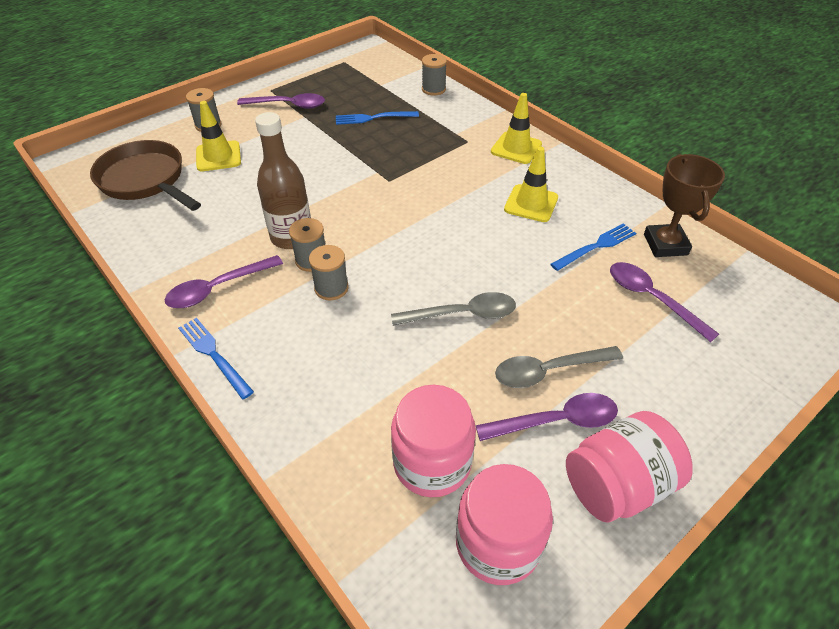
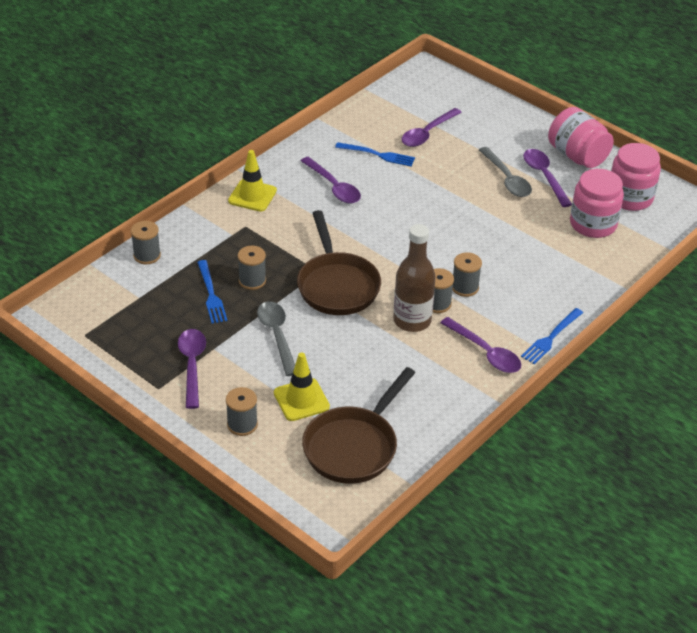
camera: 100 degrees left, 5 degrees down
grey spoon [391,292,516,326] -> grey spoon moved to [257,301,295,376]
yellow traffic cone [504,147,558,222] -> purple spoon [301,157,361,203]
blue fork [551,223,636,271] -> blue fork turned 150 degrees clockwise [335,142,415,167]
brown trophy [644,154,725,257] -> none
none -> grey spool [238,246,266,290]
none -> brown pan [297,210,381,315]

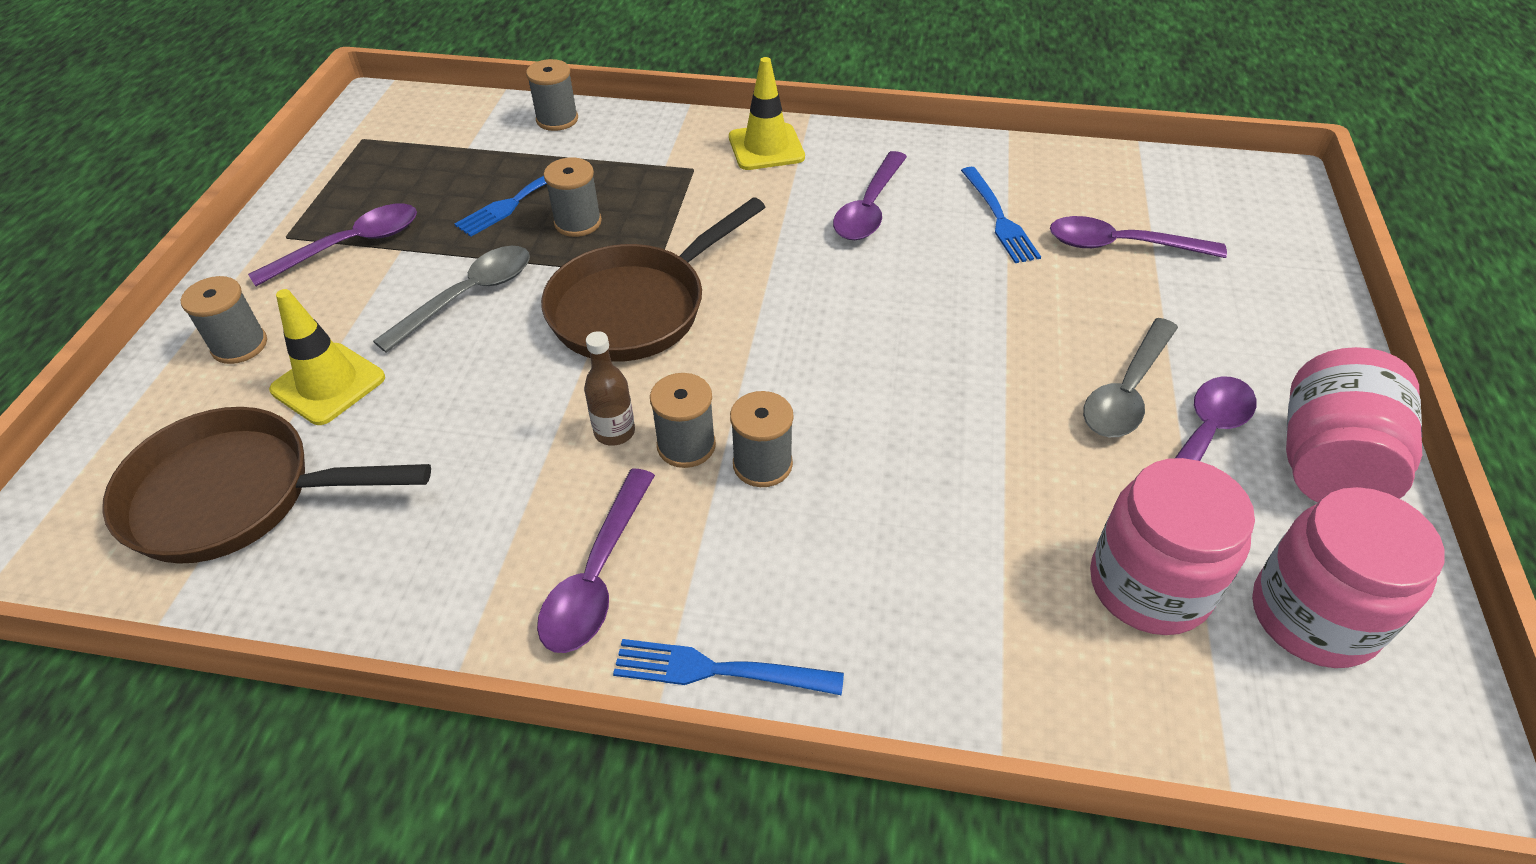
camera: 60 degrees right, 5 degrees up
brown bottle [393,224,436,332] -> brown bottle [584,331,635,446], size x0.53

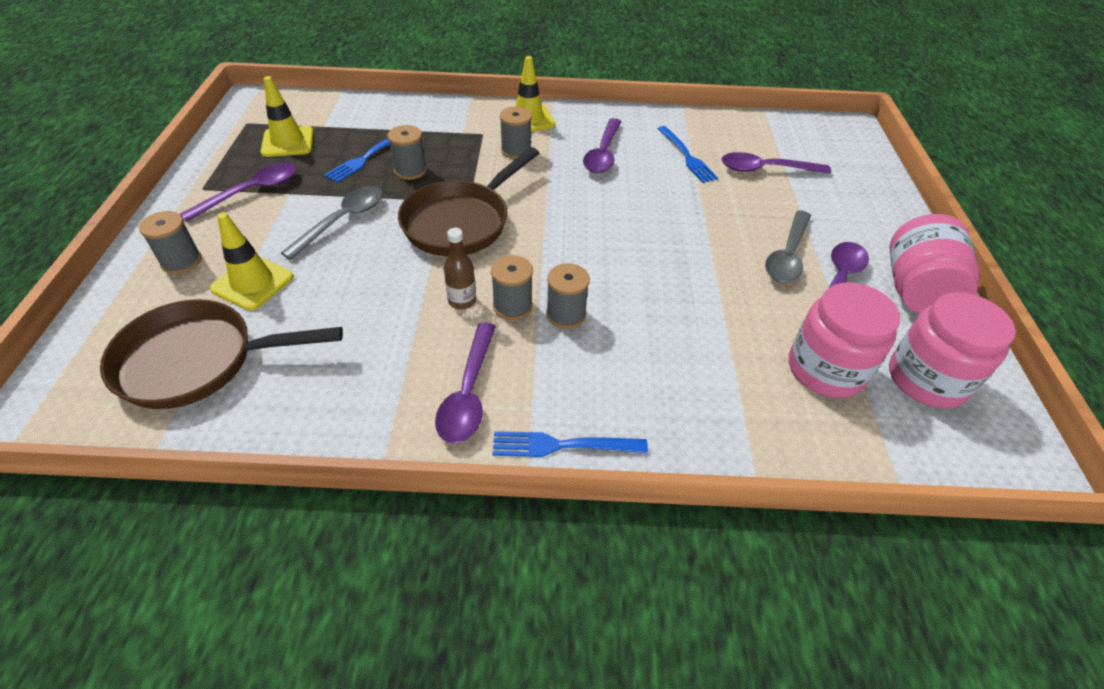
camera: 10 degrees left, 0 degrees up
grey spool [526,59,578,131] -> grey spool moved to [500,107,532,159]
none -> yellow traffic cone [261,76,314,157]

